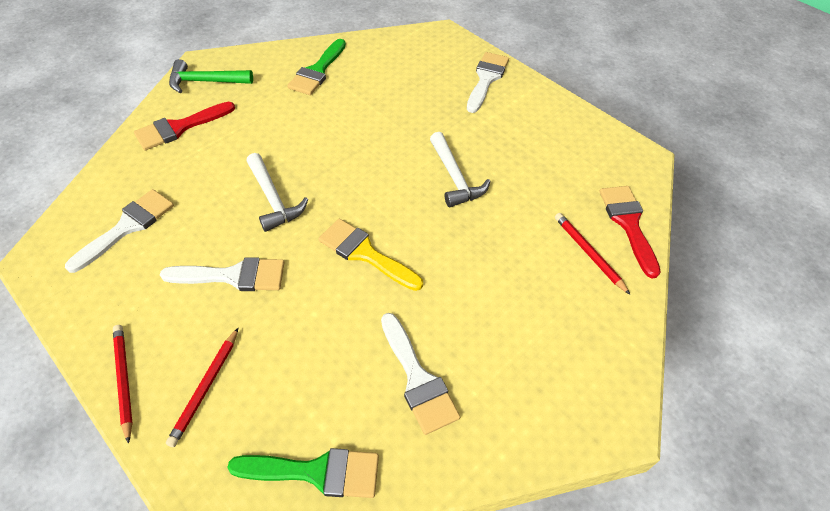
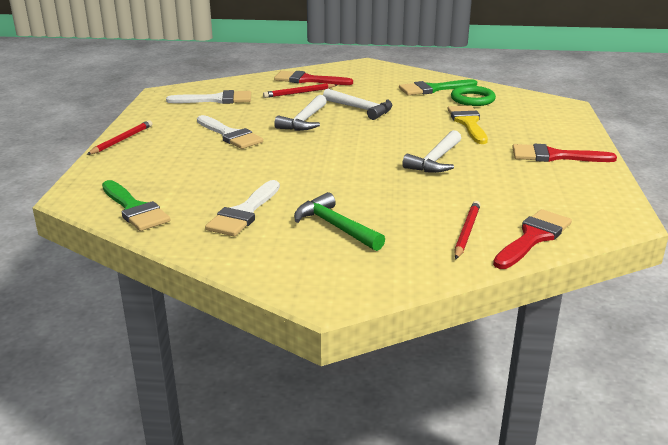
camera: 50 degrees right, 25 degrees down
red pencil [166,328,238,447] -> red pencil moved to [263,84,337,98]
green hammer [169,59,253,93] -> green hammer moved to [294,192,385,251]
yellow brush [318,219,423,291] -> yellow brush moved to [448,105,488,144]
white brush [467,52,509,113] -> none
none -> white hammer [323,89,393,120]
none -> green ring [451,86,496,106]
none -> red brush [512,144,617,162]

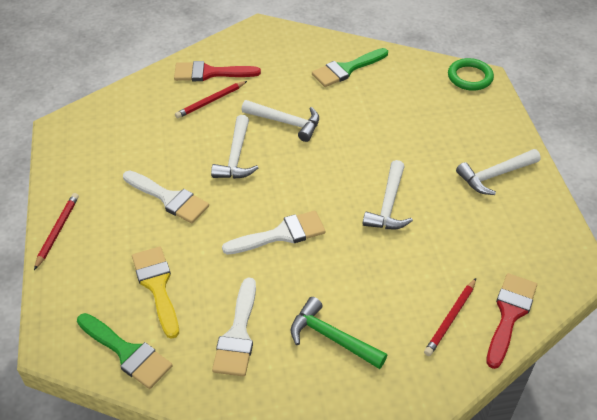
camera: 15 degrees left, 20 degrees up
white brush [166,90,251,104] -> white brush moved to [222,211,326,254]
yellow brush [448,105,488,144] -> yellow brush moved to [132,247,179,339]
green ring [451,86,496,106] -> green ring moved to [448,58,494,91]
red pencil [455,201,480,259] -> red pencil turned 150 degrees counterclockwise [424,278,476,356]
red brush [512,144,617,162] -> white hammer [456,149,541,195]

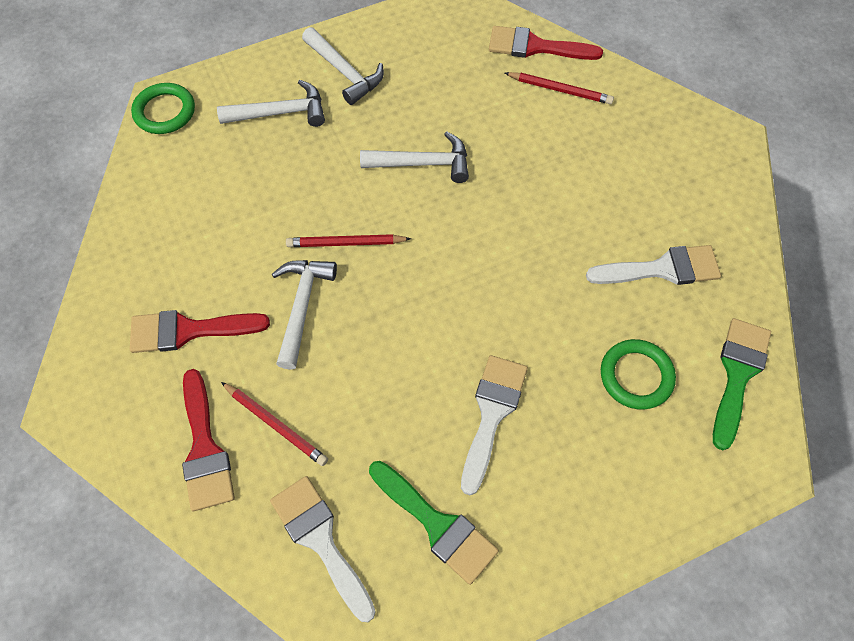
camera: 105 degrees left, 15 degrees up
red pencil [34,193,79,270] -> red pencil moved to [286,234,411,247]
yellow brush [132,247,179,339] -> green ring [601,339,676,410]
white hammer [211,115,258,179] -> white hammer moved to [217,80,325,127]
white brush [222,211,326,254] -> white brush moved to [270,476,376,622]
green hammer [291,297,387,369] -> none
green brush [312,48,388,87] -> green brush moved to [369,461,499,585]
none -> red brush [130,310,270,353]

